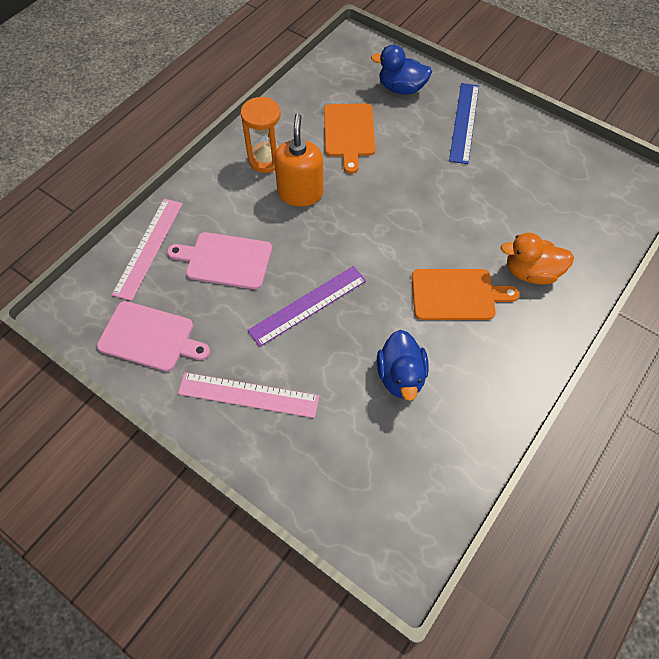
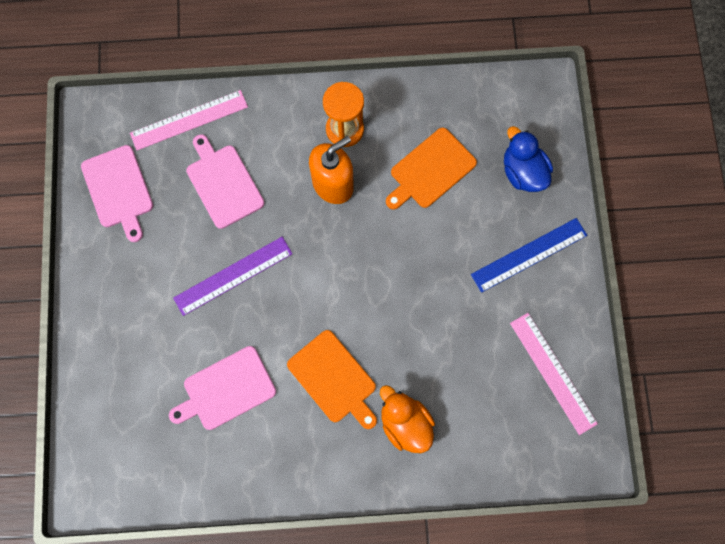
camera: 50 degrees right, 15 degrees up
pink ruler [178,372,319,418] -> pink ruler moved to [510,313,598,435]
purple ruler [247,266,366,347] -> purple ruler turned 45 degrees counterclockwise [173,237,293,316]
blue duck [377,330,429,401] -> pink cutting board [169,346,276,430]

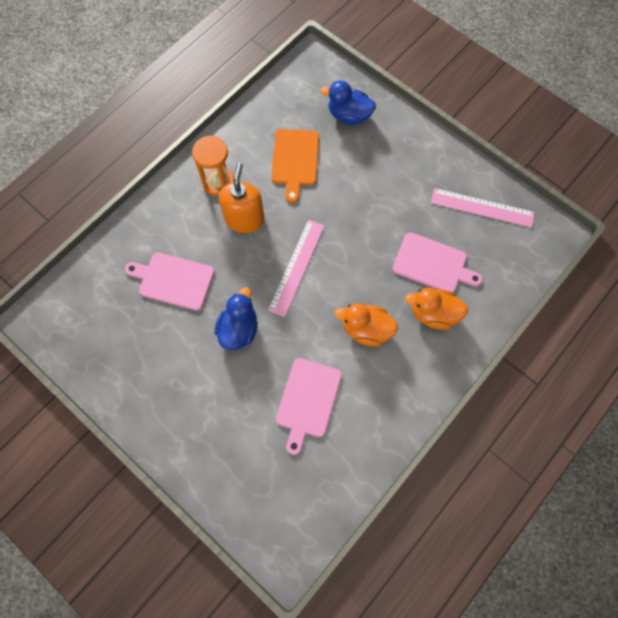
camera: 45 degrees left, 5 degrees down
pink cutting board [81,145,153,242] -> pink cutting board moved to [392,232,482,292]
pink ruler [130,90,248,150] -> pink ruler moved to [268,220,324,317]
purple ruler [173,237,293,316] -> blue duck [214,287,258,350]
orange cutting board [287,330,377,429] -> orange duck [334,303,398,347]
blue ruler [471,218,587,293] -> none

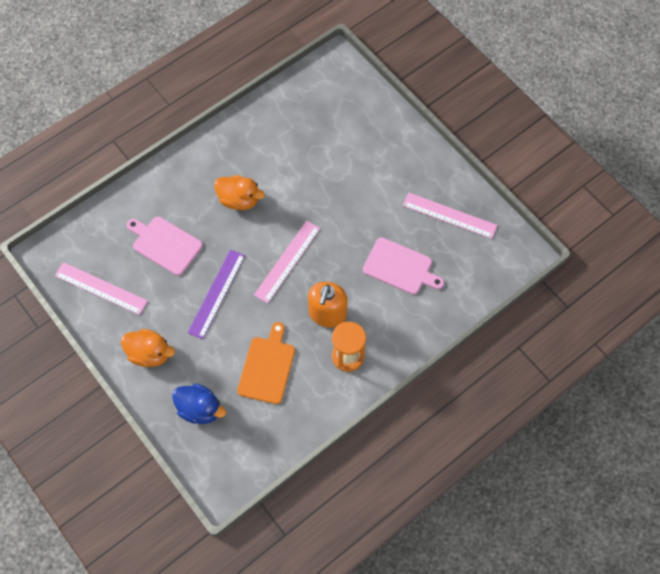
camera: 170 degrees left, 5 degrees down
blue duck [214,287,258,350] -> none
pink cutting board [276,358,342,455] -> none
orange duck [405,288,468,330] -> orange duck moved to [121,329,175,367]
none -> purple ruler [188,250,245,339]
none -> pink ruler [403,193,498,239]

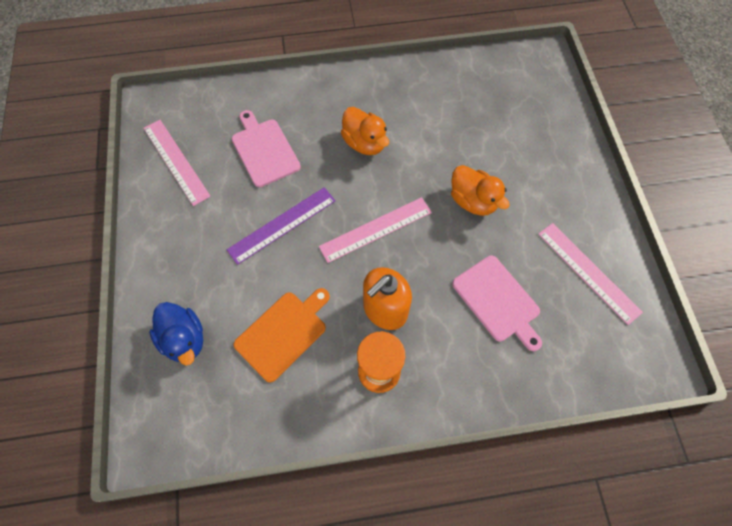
camera: 30 degrees right, 0 degrees up
orange duck [121,329,175,367] -> orange duck moved to [451,165,510,216]

